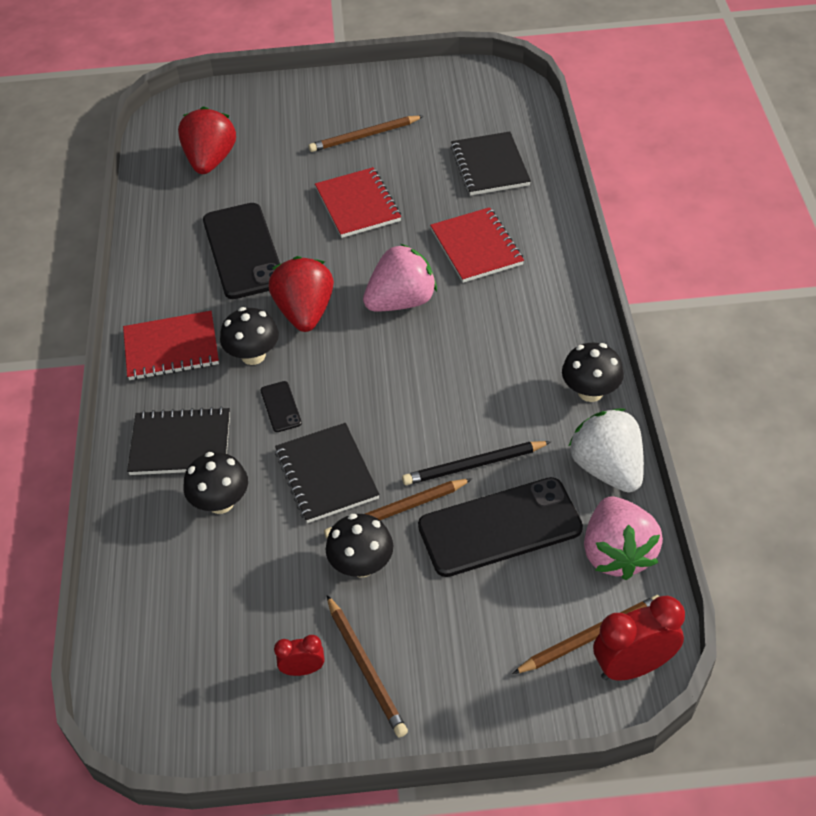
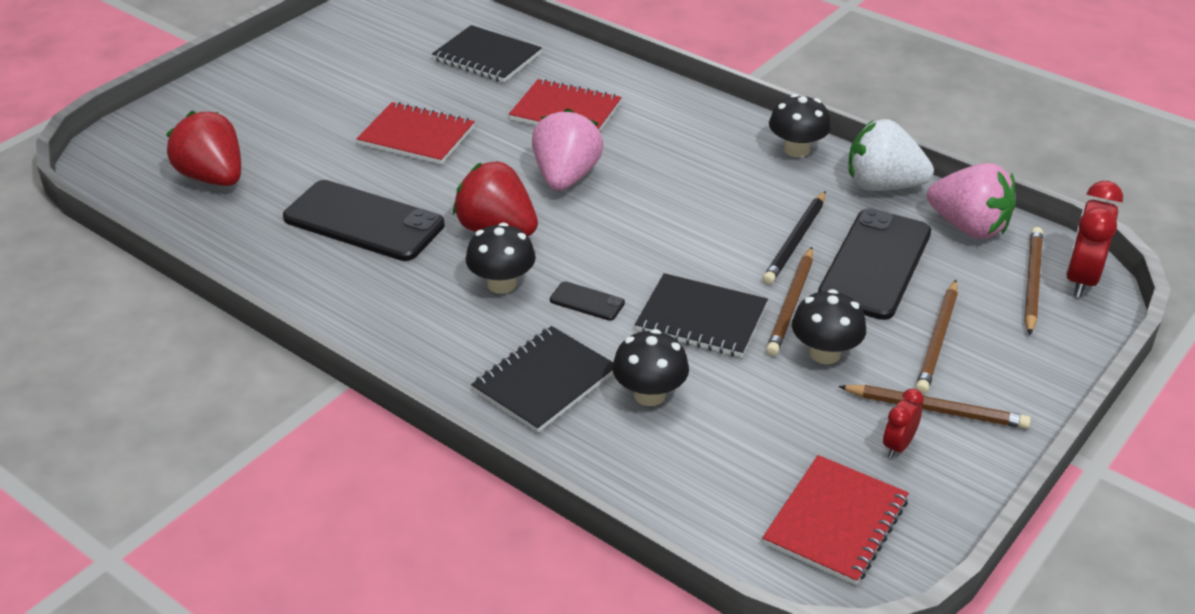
camera: 50 degrees left, 10 degrees down
red notebook [123,311,219,380] -> red notebook moved to [762,455,909,585]
brown pencil [309,116,423,152] -> brown pencil moved to [916,280,958,394]

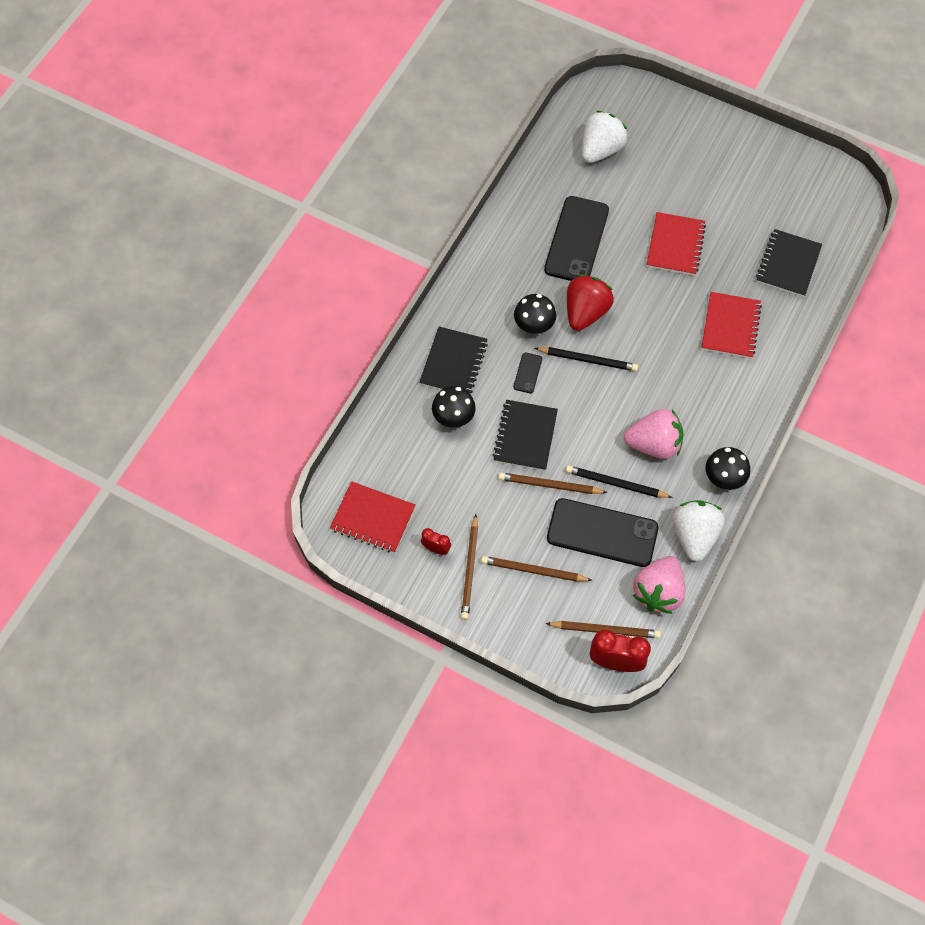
camera: 80 degrees right, 25 degrees up
red strawberry [166,111,241,186] -> white strawberry [582,111,628,163]
black notebook [471,326,613,433] -> black notebook turned 75 degrees clockwise [419,327,488,393]
pink strawberry [532,108,604,191] -> pink strawberry moved to [624,409,684,459]
black mushroom [792,289,866,364] -> none
none -> black pencil [535,347,638,372]

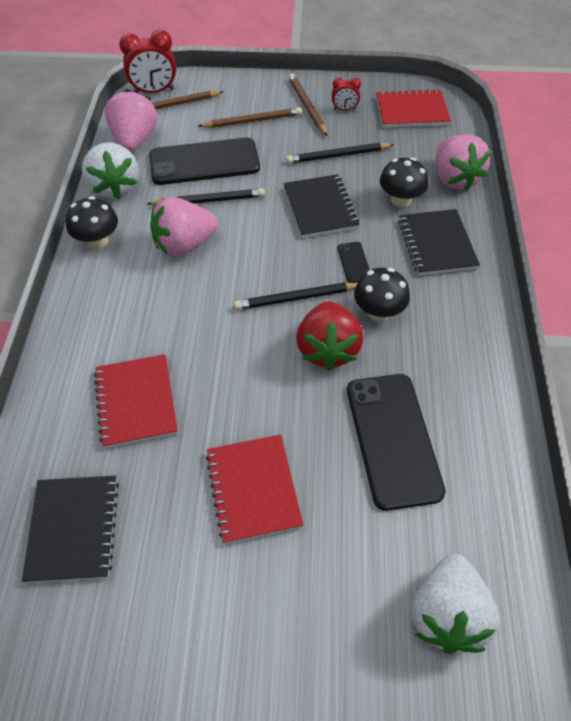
camera: 155 degrees right, 10 degrees down
brown pencil [498,472,608,494] -> none
none -> black pencil [286,143,394,164]
none -> pink strawberry [436,134,491,191]

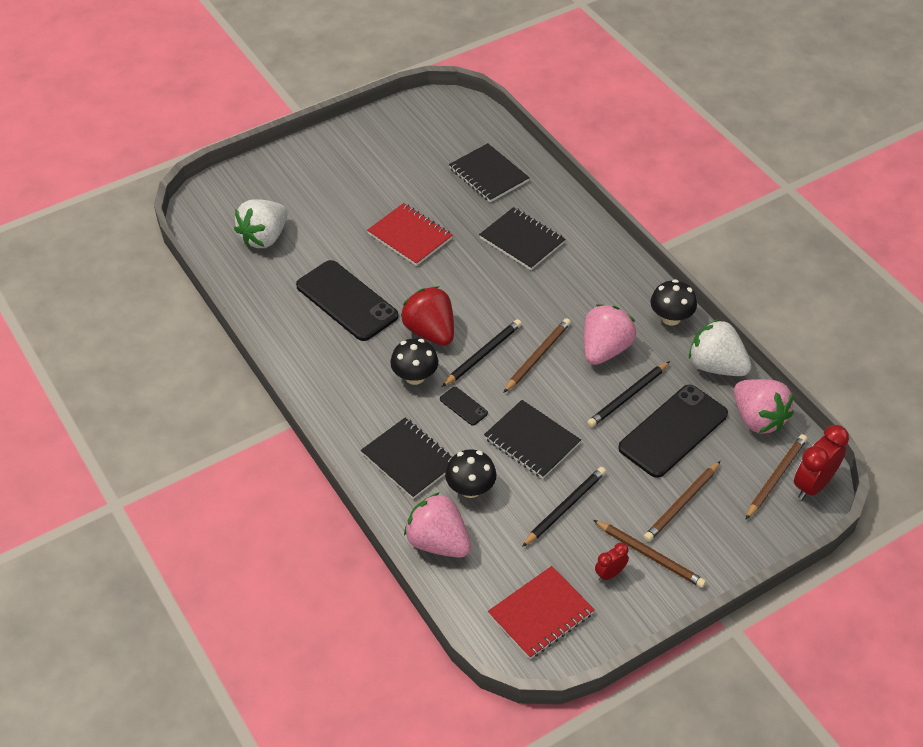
camera: 145 degrees right, 5 degrees down
red notebook [94,354,178,448] -> black notebook [479,207,565,270]
white strawberry [411,554,500,654] -> white strawberry turned 120 degrees counterclockwise [234,199,288,248]
none -> brown pencil [503,318,571,393]

